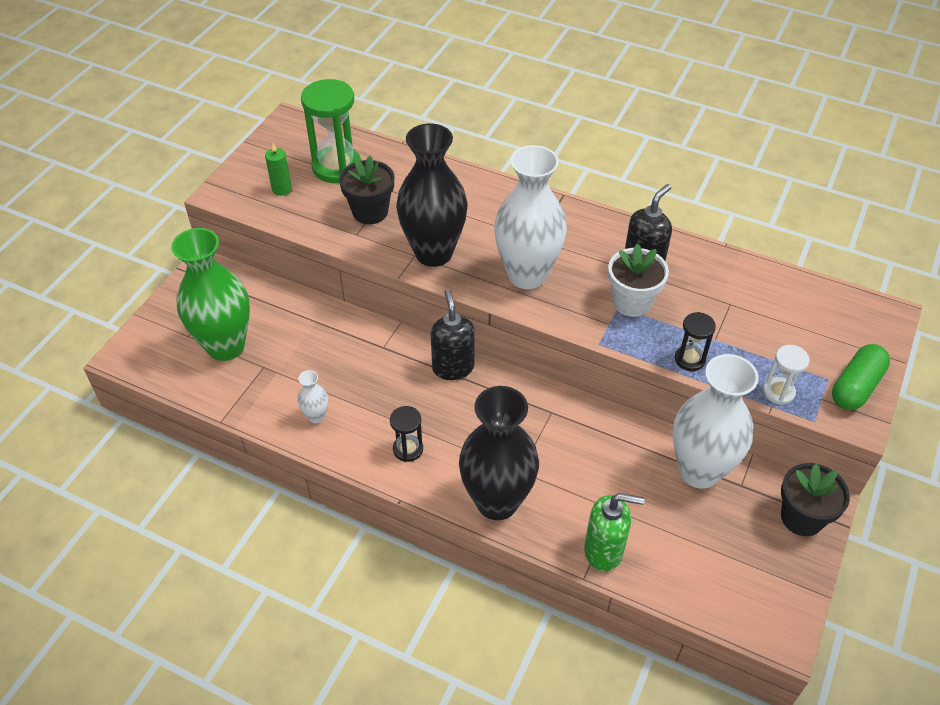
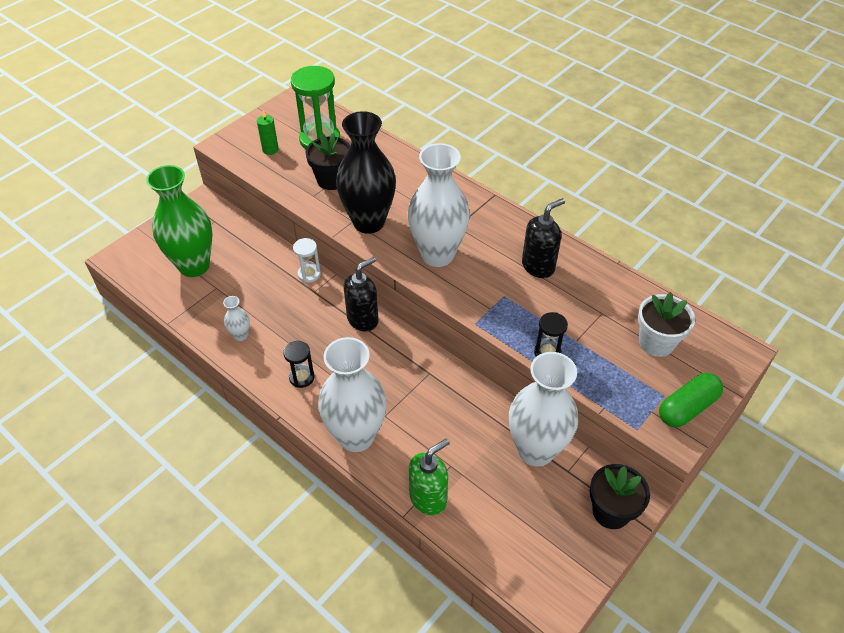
camera: 15 degrees right, 0 degrees up
black soap dispenser [431,289,475,380] -> black soap dispenser turned 45 degrees clockwise [344,257,379,331]
black vase [459,386,539,520] -> white vase [318,337,387,452]
green soap dispenser [584,493,645,571] -> green soap dispenser turned 60 degrees counterclockwise [409,438,450,515]
white flower pot [608,243,669,317] -> white flower pot moved to [638,292,695,357]
white hourglass [763,345,810,405] -> white hourglass moved to [293,238,321,283]

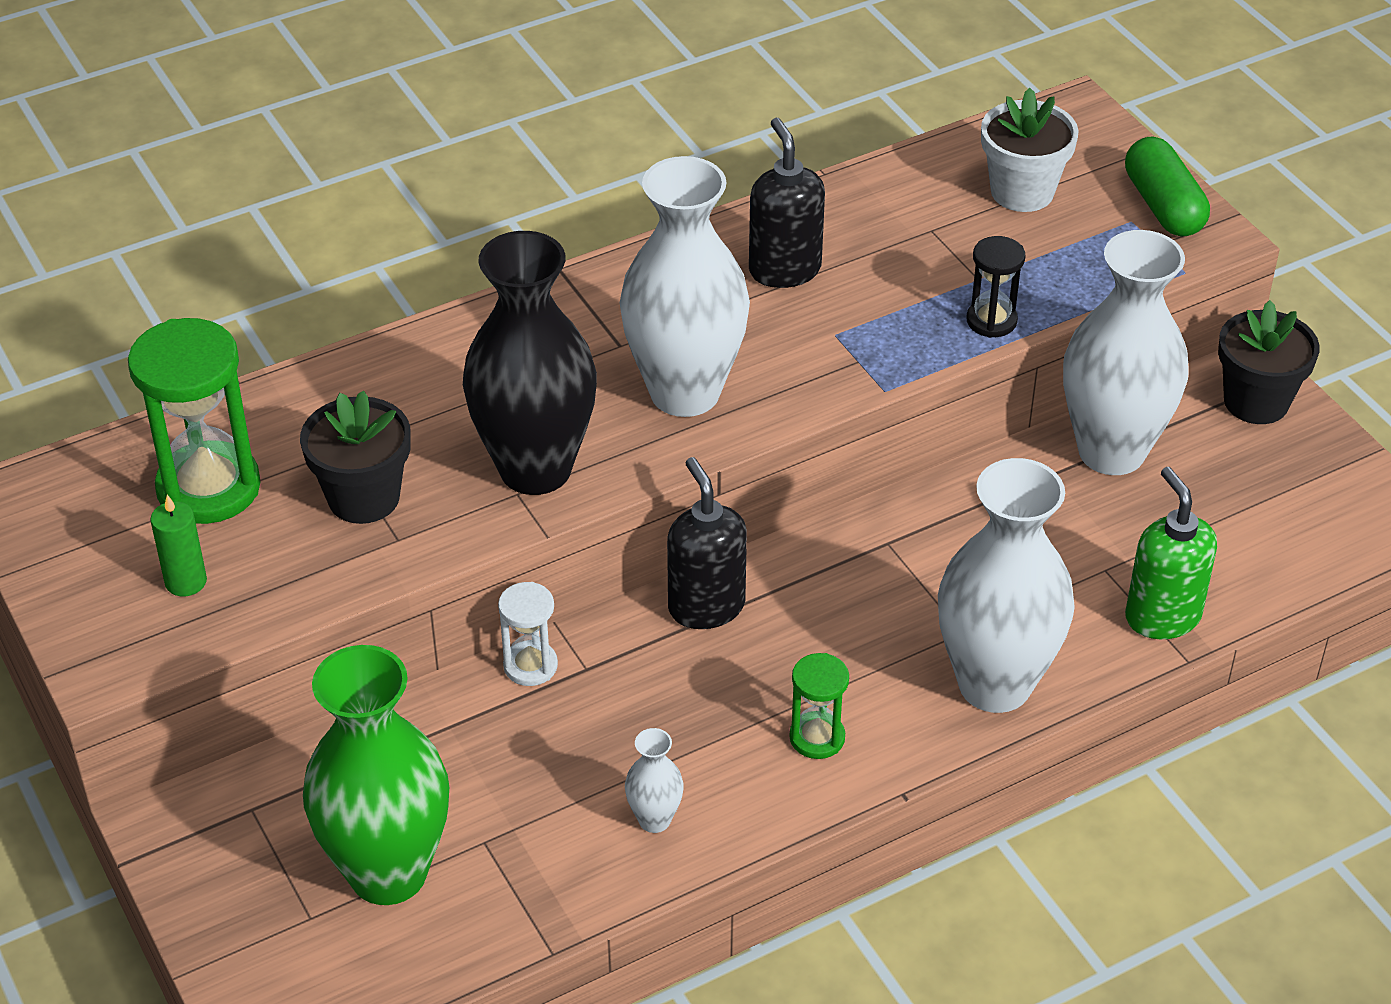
camera: 70 degrees left, 5 degrees down
black hourglass [283,341,315,388] -> green hourglass [789,653,849,759]

